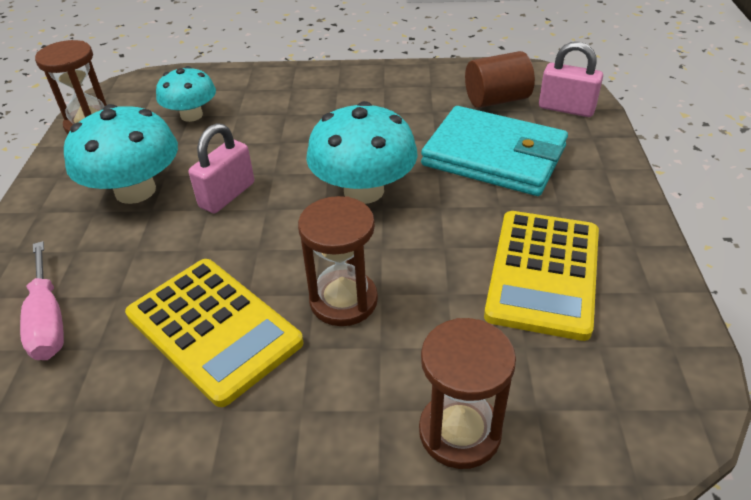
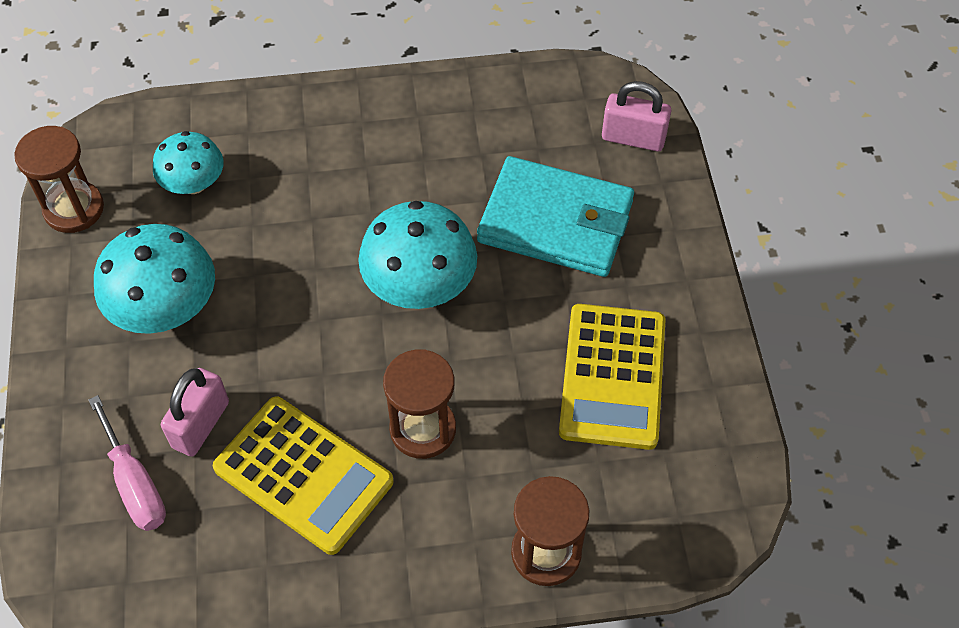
camera: 10 degrees left, 15 degrees up
pink padlock [189,123,254,213] -> pink padlock moved to [161,368,229,457]
brown cylinder [465,51,535,108] -> none

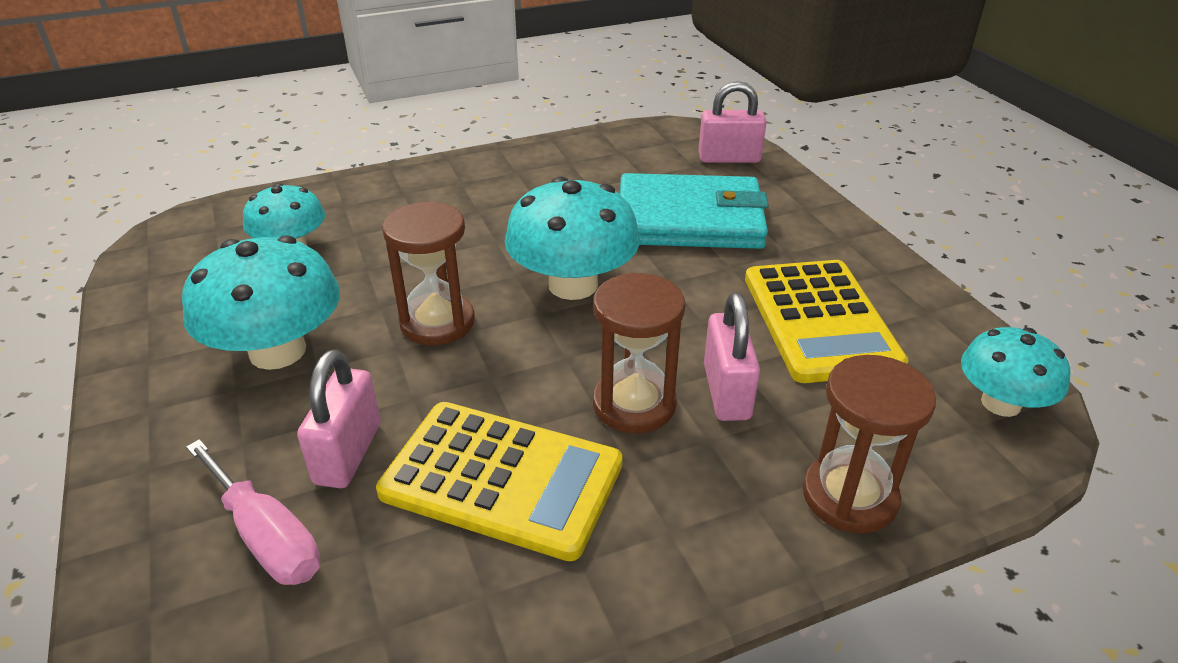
camera: 15 degrees left, 20 degrees down
brown hourglass [14,126,104,233] -> brown hourglass moved to [382,201,475,345]
none -> pink padlock [704,293,760,421]
none -> turquoise mushroom [961,327,1070,417]

